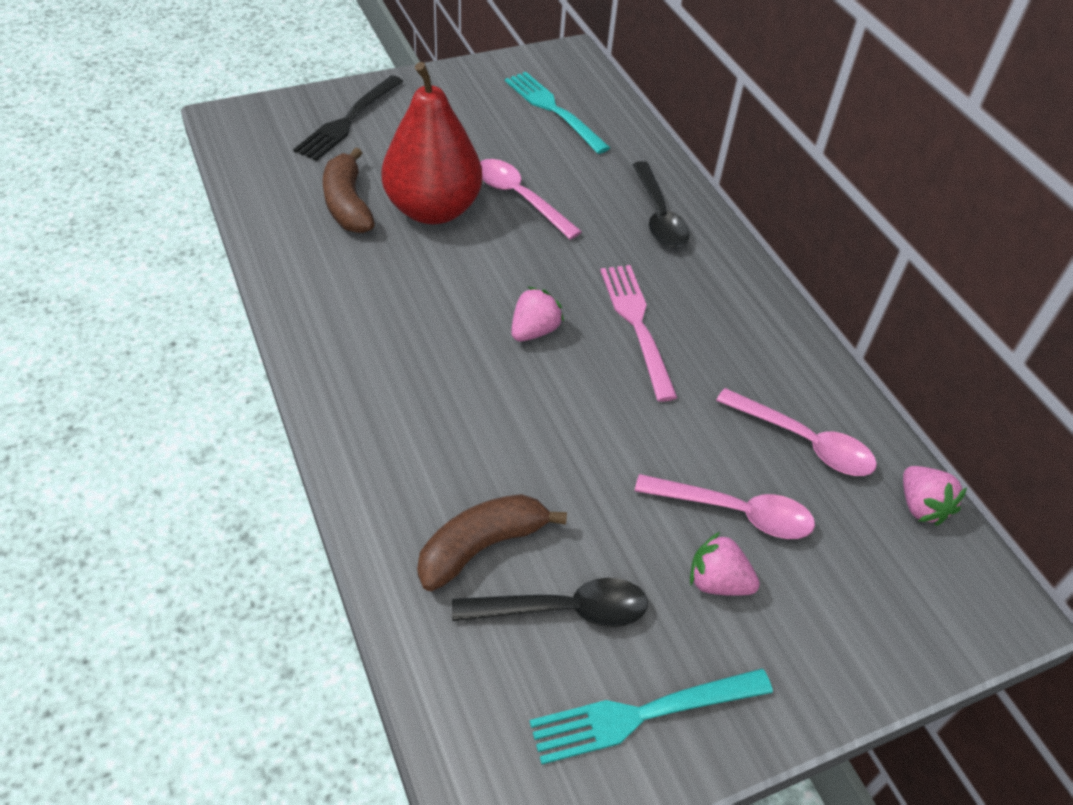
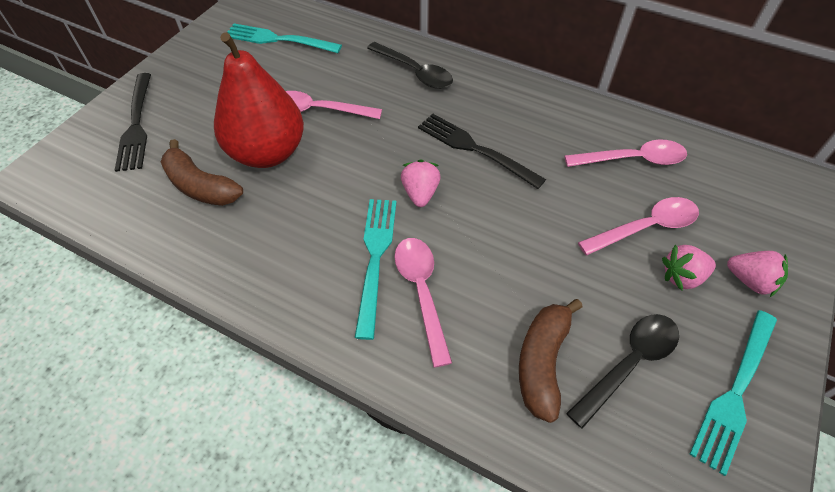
camera: 35 degrees left, 5 degrees up
pink fork [600,265,678,402] -> black fork [418,114,546,189]
pink strawberry [903,466,967,526] -> pink strawberry moved to [727,251,788,297]
none -> turquoise fork [355,199,396,340]
none -> pink spoon [394,238,452,367]

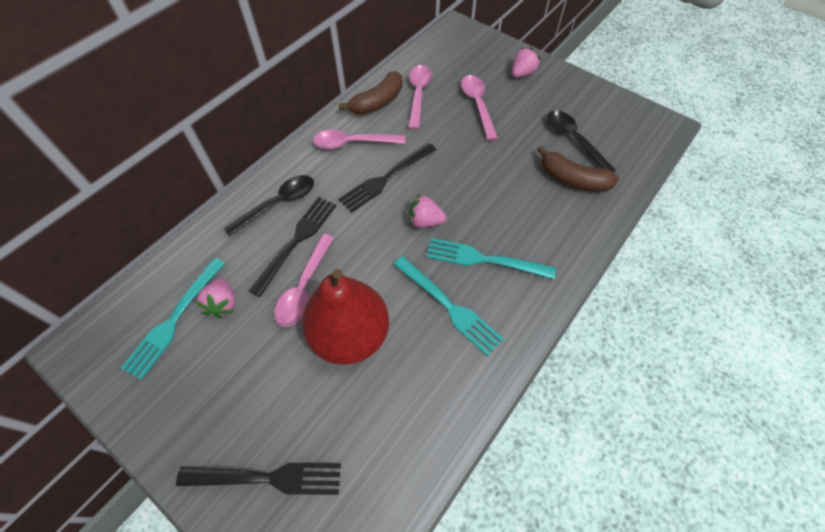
camera: 80 degrees left, 5 degrees up
brown banana [161,139,243,206] -> brown banana moved to [339,71,403,115]
pink spoon [394,238,452,367] -> pink spoon moved to [313,130,405,149]
pink strawberry [662,244,716,291] -> pink strawberry moved to [196,278,236,318]
turquoise fork [689,310,777,476] -> turquoise fork moved to [393,256,504,356]
none -> black fork [249,197,336,297]

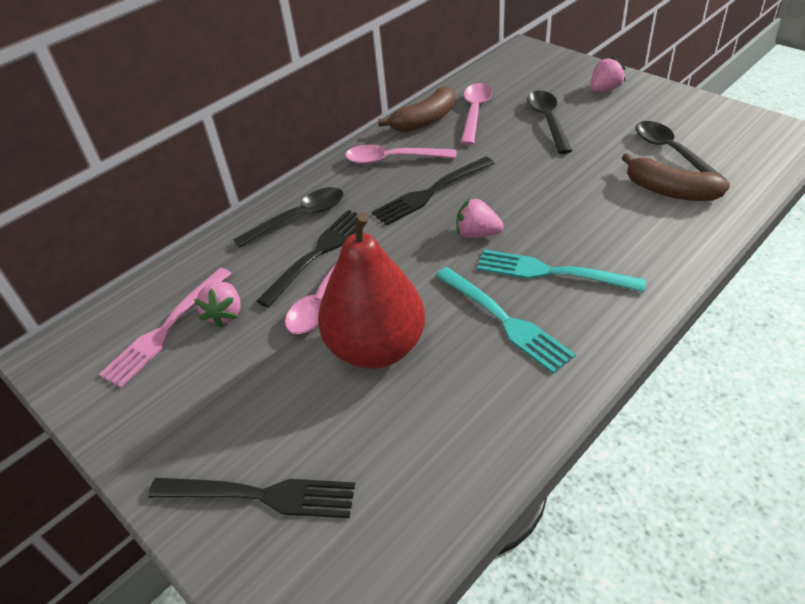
camera: 10 degrees right, 15 degrees down
turquoise fork [121,258,225,380] -> pink fork [99,268,232,388]
pink spoon [461,75,498,141] -> black spoon [527,91,572,154]

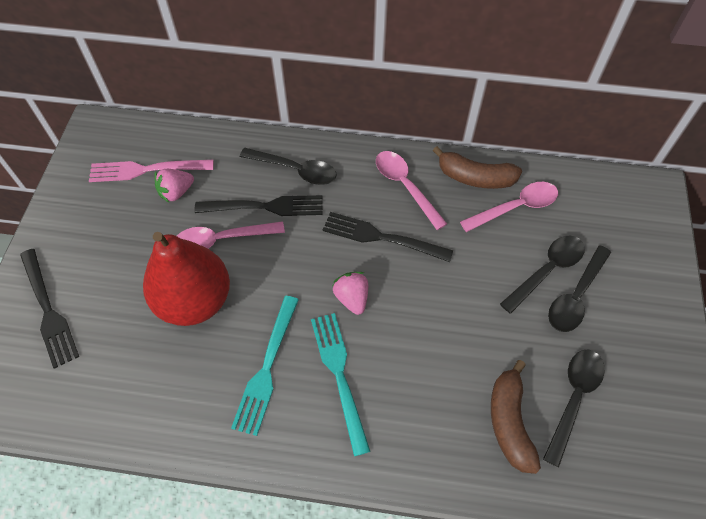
camera: 50 degrees right, 15 degrees up
pink strawberry [590,57,626,92] -> none
none -> black spoon [548,245,611,332]

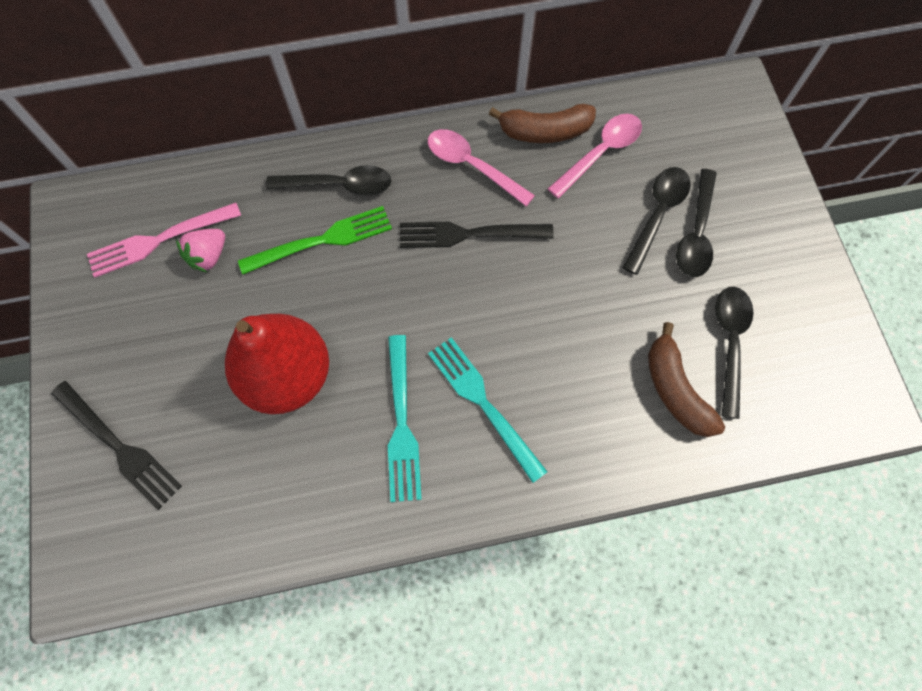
camera: 20 degrees left, 10 degrees up
pink spoon [177,221,285,249] -> none
black fork [194,195,323,216] -> green fork [238,206,392,274]
pink strawberry [332,272,368,315] -> none

